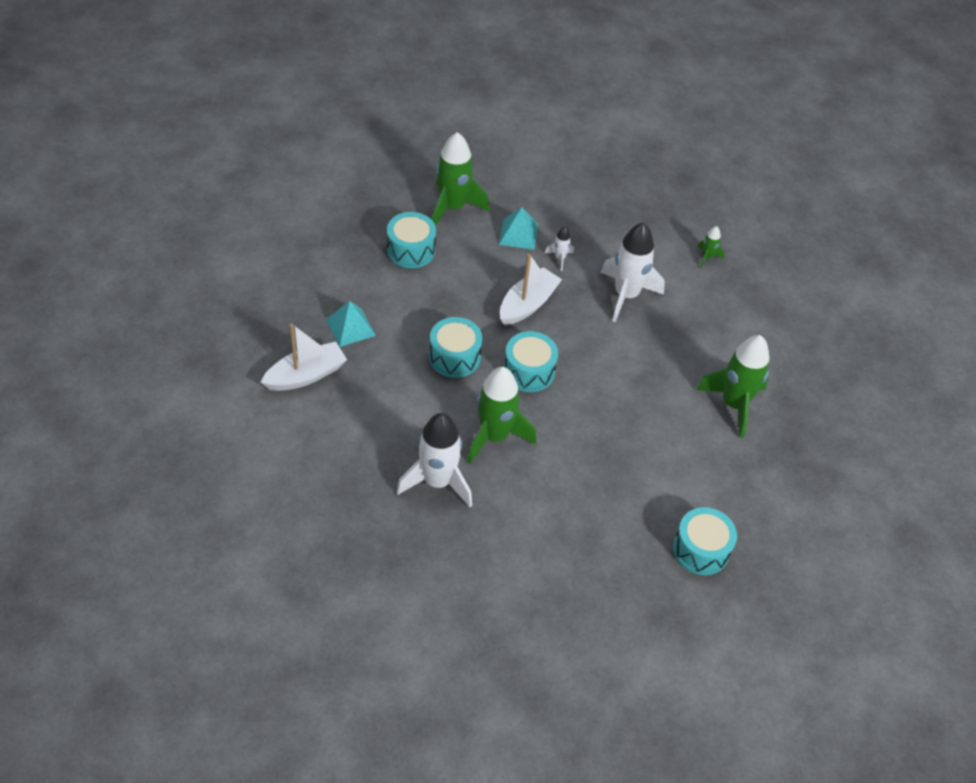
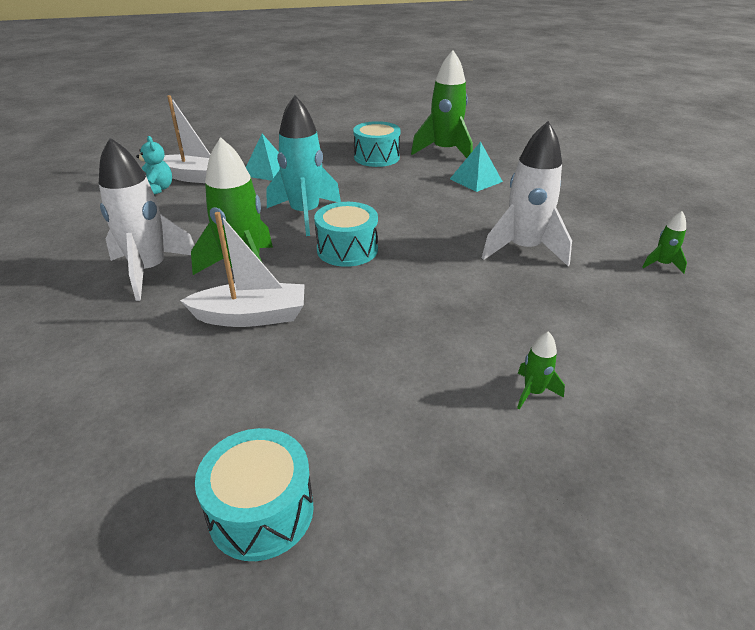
camera: 50 degrees right, 15 degrees down
turquoise drum [429,317,482,378] -> turquoise rocket [267,95,341,236]
white boat [500,254,562,325] -> white boat moved to [180,212,305,327]
white rocket [545,227,574,271] -> none
green rocket [696,335,770,438] -> green rocket [517,331,565,410], size x0.45
none -> turquoise teddy bear [136,136,172,195]

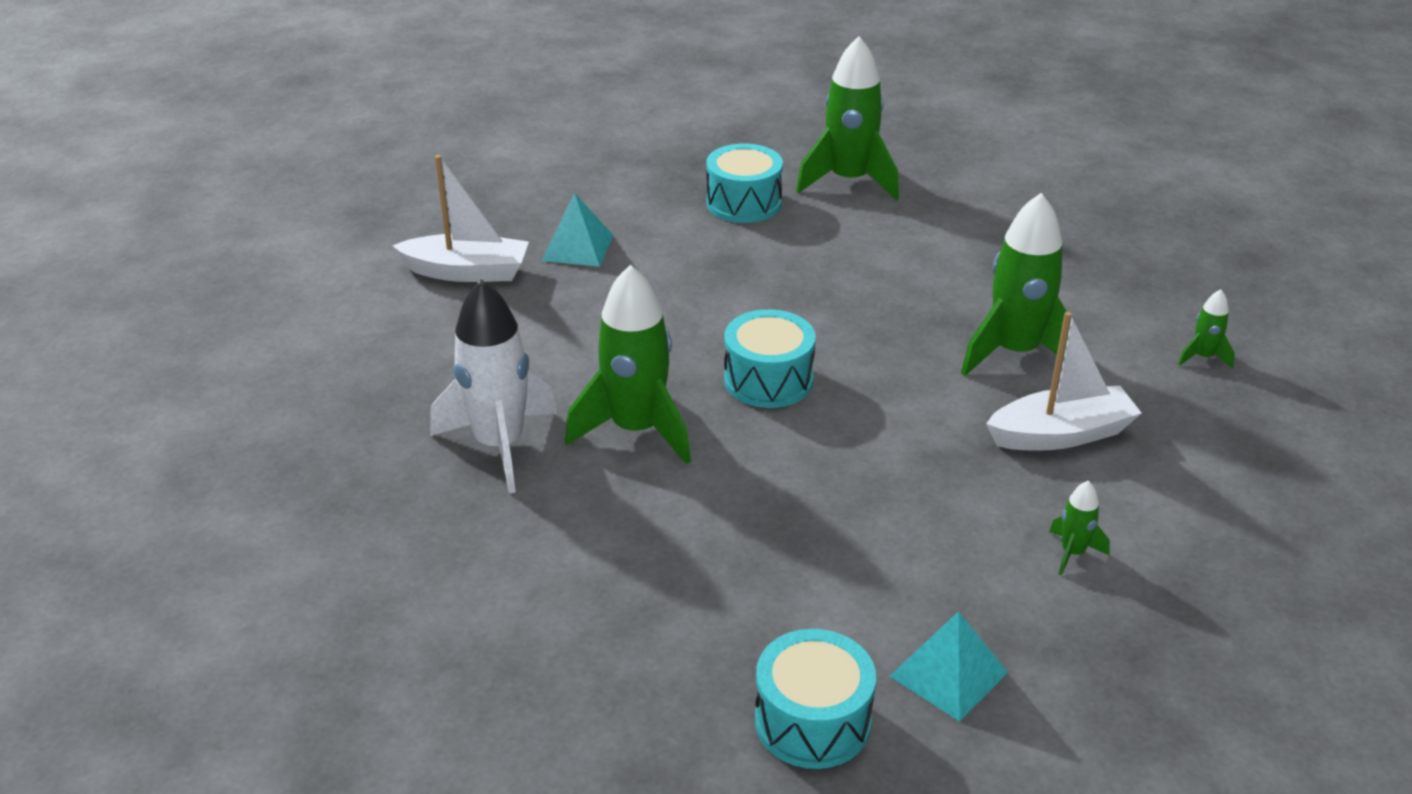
camera: 10 degrees left, 0 degrees up
turquoise teddy bear [136,136,172,195] -> none
white boat [180,212,305,327] -> white boat moved to [986,312,1142,451]
turquoise rocket [267,95,341,236] -> none
turquoise pyramid [450,142,503,192] -> turquoise pyramid moved to [889,611,1008,722]
white rocket [482,121,572,266] -> green rocket [961,193,1083,376]

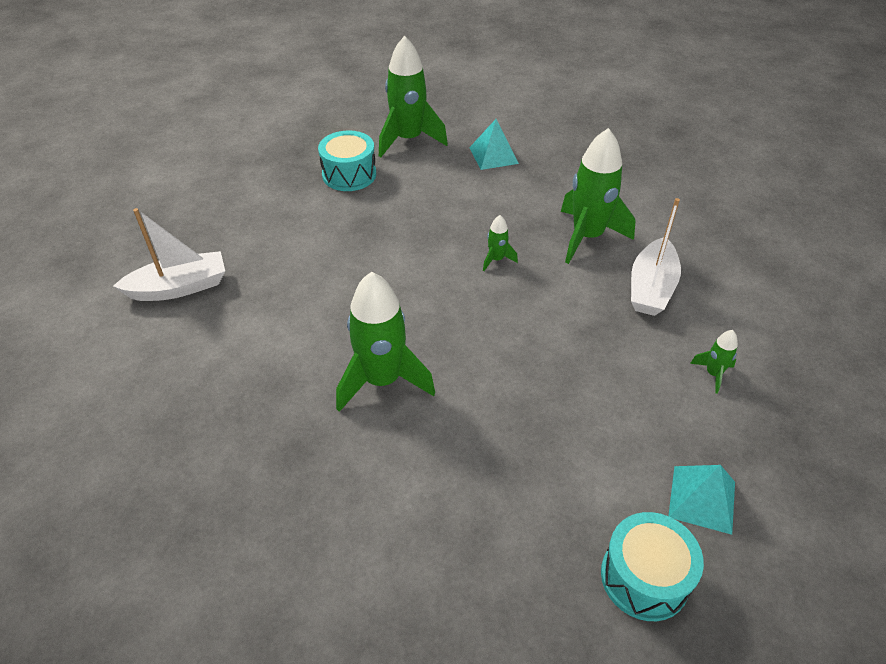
camera: 25 degrees left, 10 degrees up
white rocket [430,279,557,494] -> none
turquoise pyramid [541,193,613,267] -> turquoise pyramid moved to [469,119,519,170]
turquoise drum [724,309,816,408] -> none
white boat [986,312,1142,451] -> white boat turned 150 degrees clockwise [631,198,681,316]
green rocket [1178,289,1235,369] -> green rocket moved to [483,215,518,271]

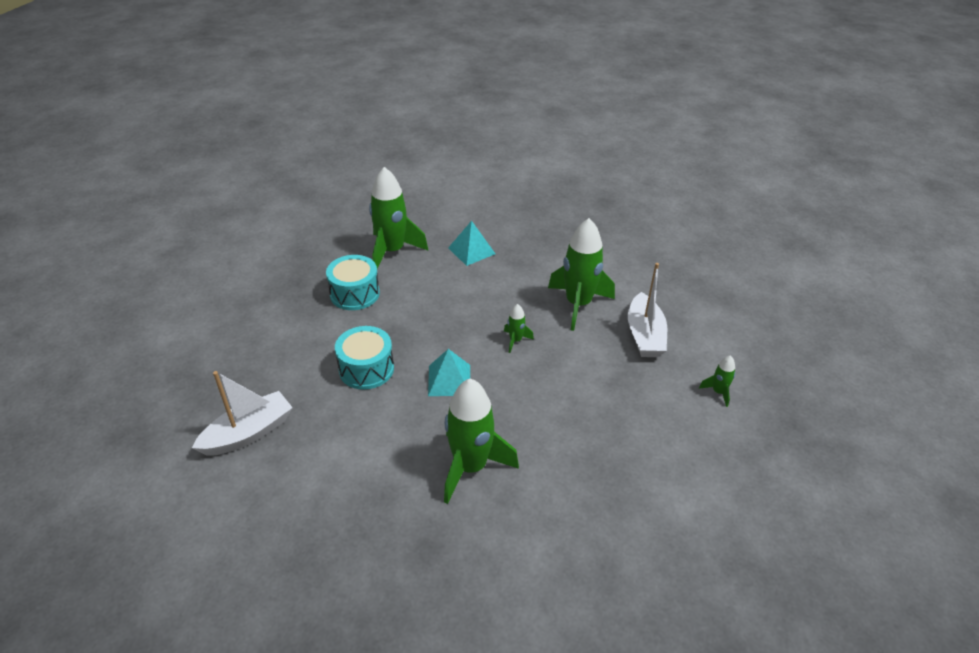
camera: 20 degrees left, 5 degrees down
turquoise drum [601,512,704,621] -> turquoise drum moved to [335,326,394,390]
turquoise pyramid [668,465,735,535] -> turquoise pyramid moved to [428,349,470,396]

